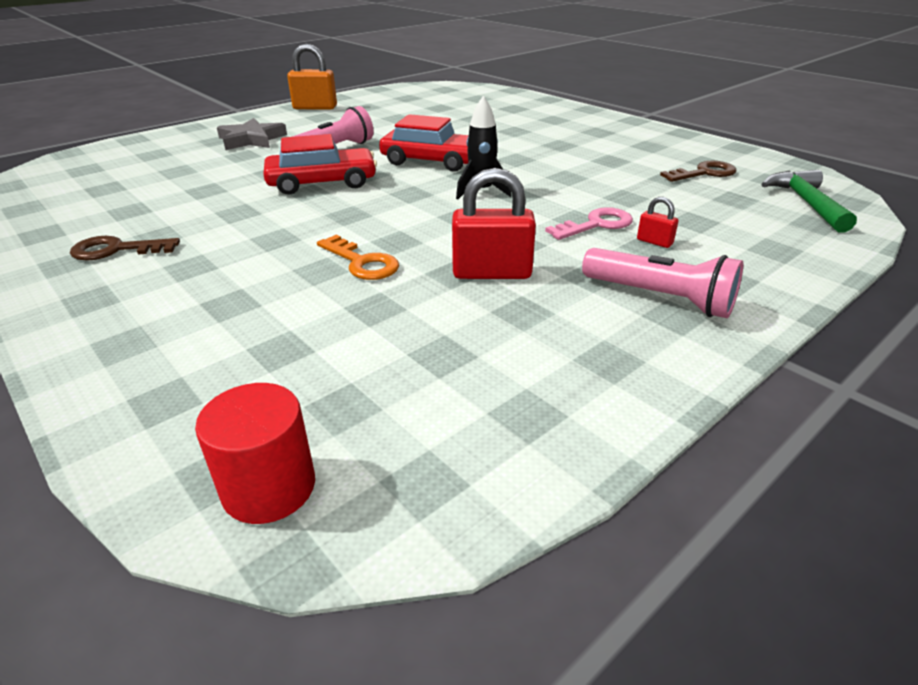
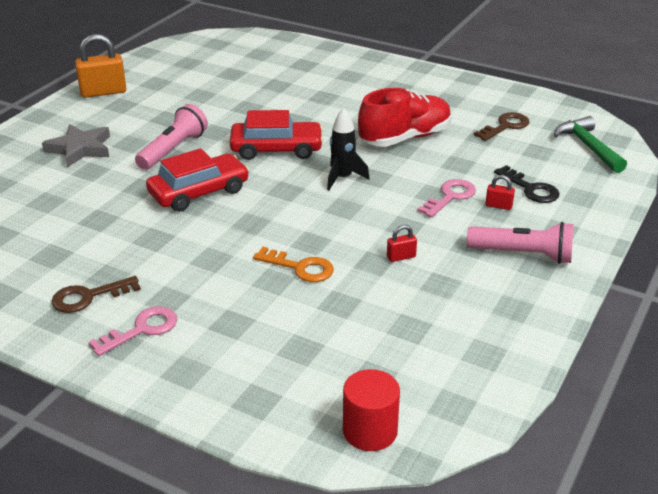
camera: 20 degrees left, 0 degrees up
red padlock [452,168,536,279] -> red padlock [387,225,417,262], size x0.48
none -> pink key [88,306,177,356]
none -> red shoe [358,88,452,147]
none -> black key [494,165,560,203]

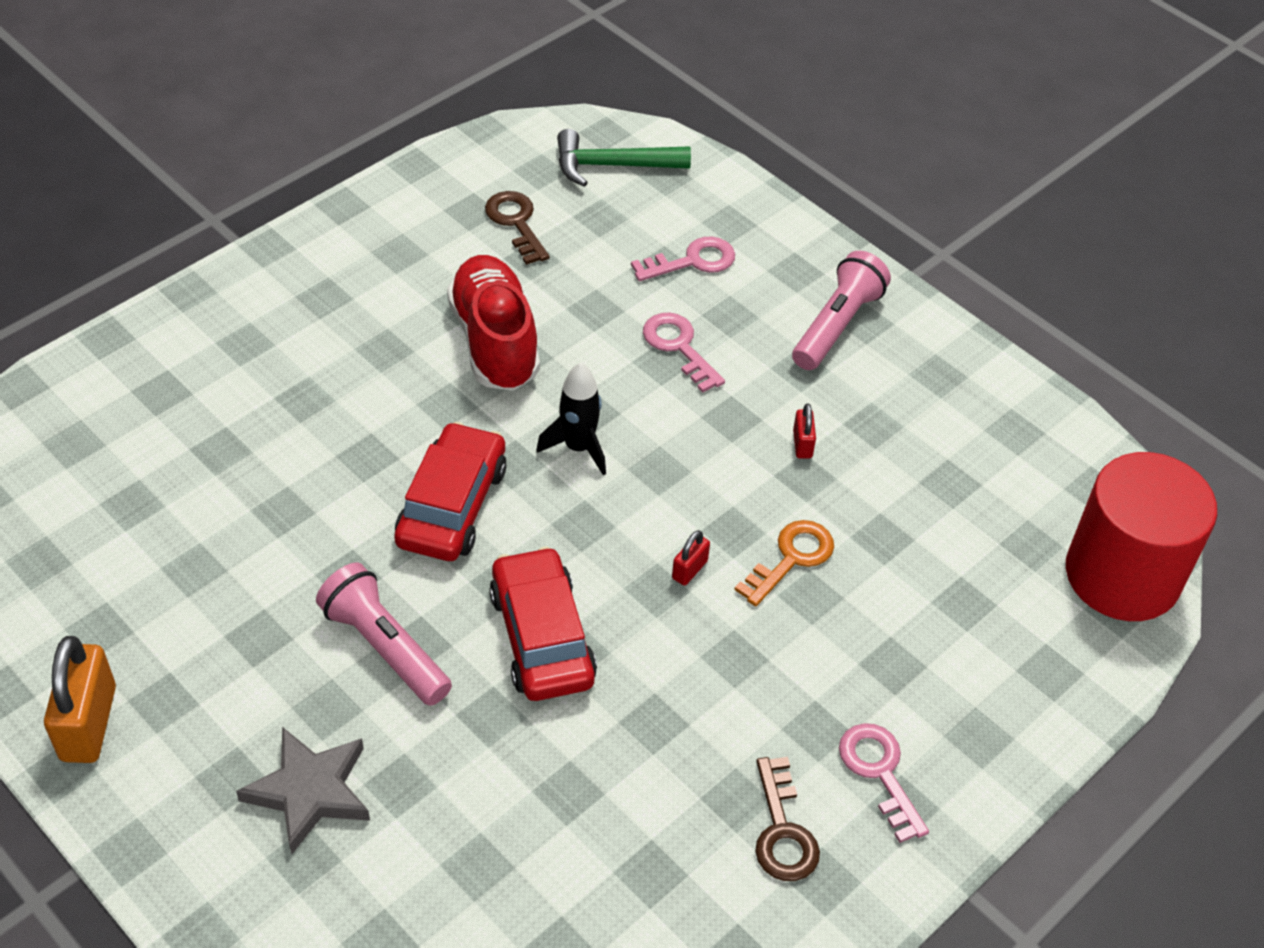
camera: 75 degrees left, 15 degrees up
red cylinder [343,369,400,451] -> red cylinder [1066,452,1217,621], size x1.79
red padlock [485,175,515,210] -> red padlock moved to [672,530,710,586]
black key [494,165,560,203] -> pink key [631,237,735,281]

